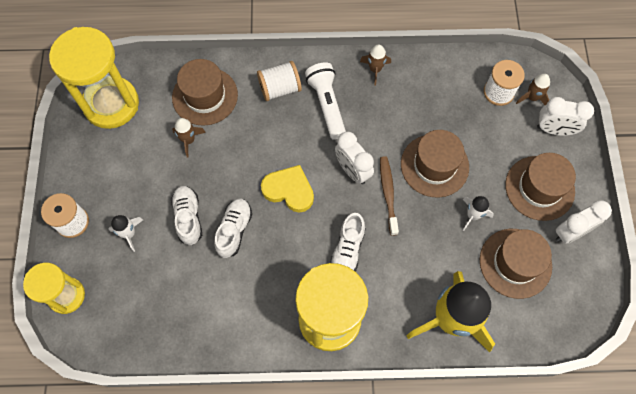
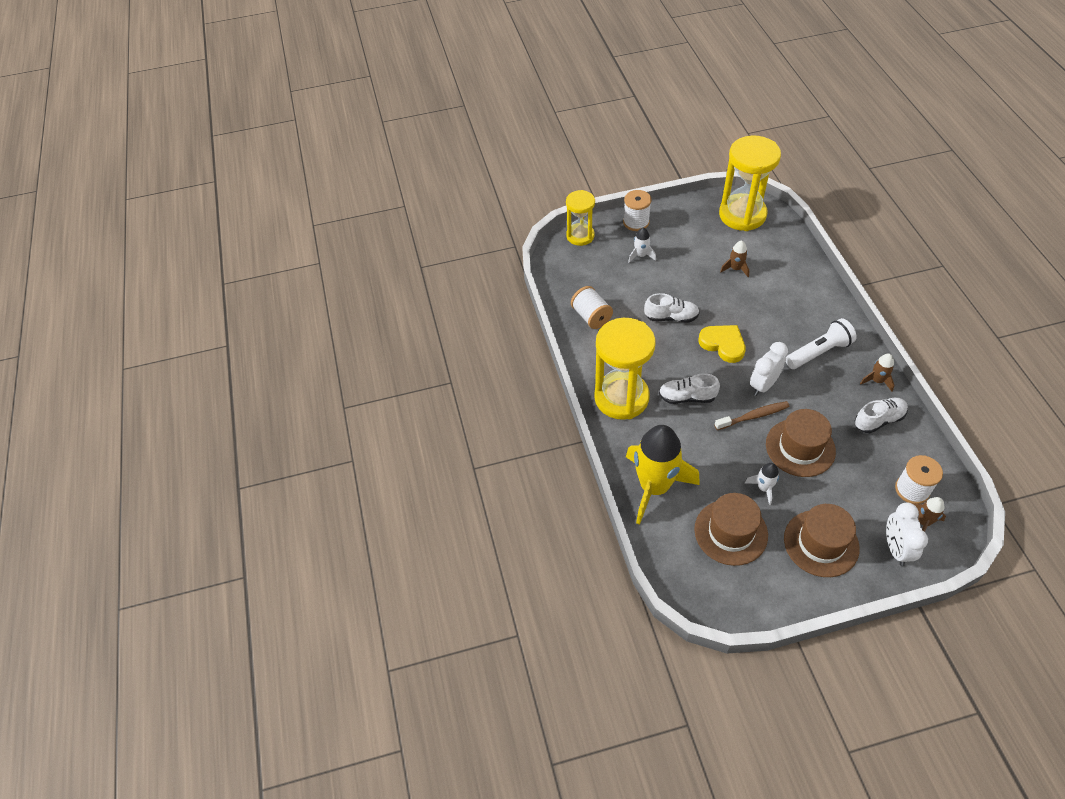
camera: 80 degrees right, 15 degrees down
white shoe [171,186,202,245] -> white shoe moved to [855,398,908,433]
brown hat [172,59,238,126] -> none
white spool [257,61,302,101] -> white spool moved to [571,286,613,329]
yellow heart [261,165,314,212] -> yellow heart turned 60 degrees counterclockwise [698,325,746,363]
white clock [556,200,612,244] -> none

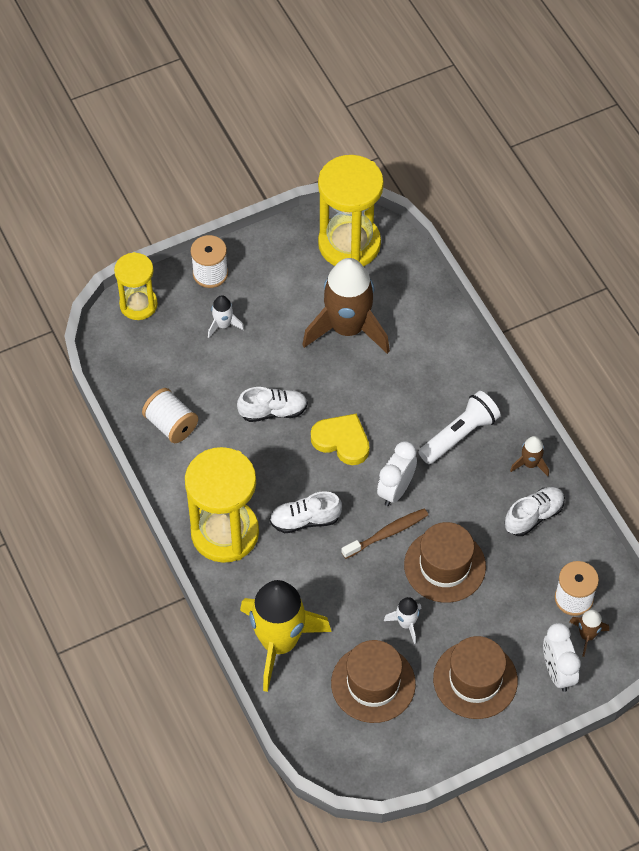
camera: 15 degrees left, 5 degrees up
brown rocket [720,240,750,277] -> brown rocket [302,258,390,354], size x2.33

